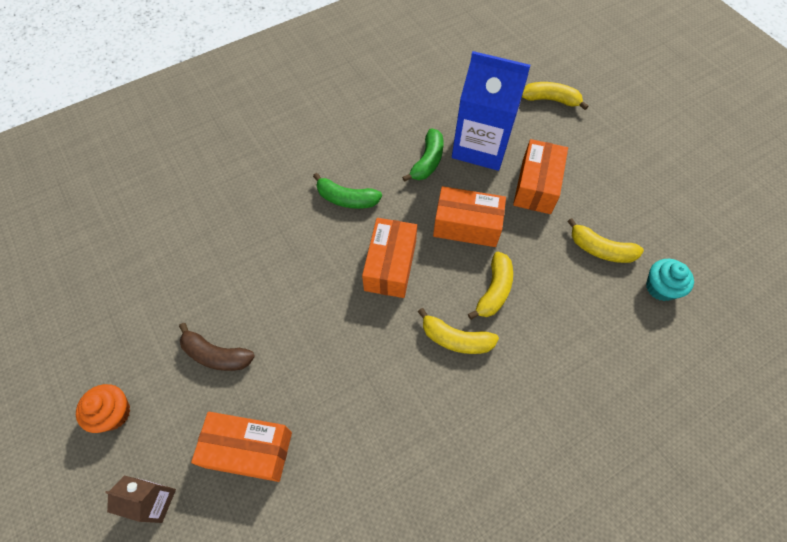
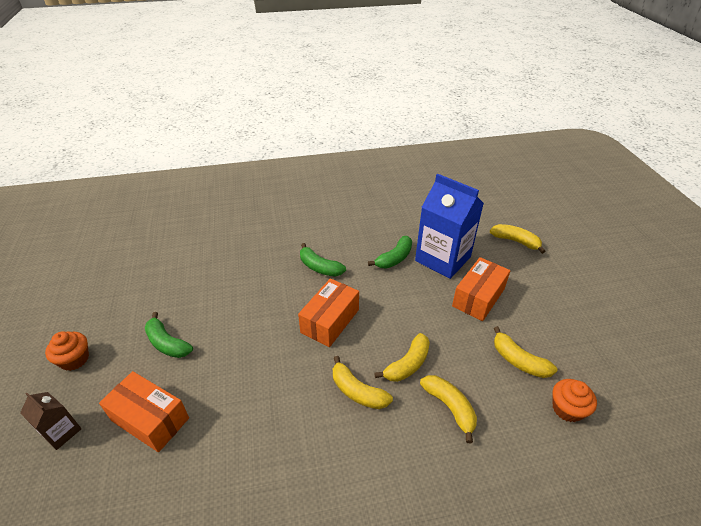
camera: 20 degrees right, 20 degrees down
brown banana [179,323,255,371] -> green banana [145,312,193,358]
orange box [433,186,506,247] -> none
turquoise cupcake [646,259,694,301] -> orange cupcake [552,379,597,422]
none -> yellow banana [420,375,477,443]

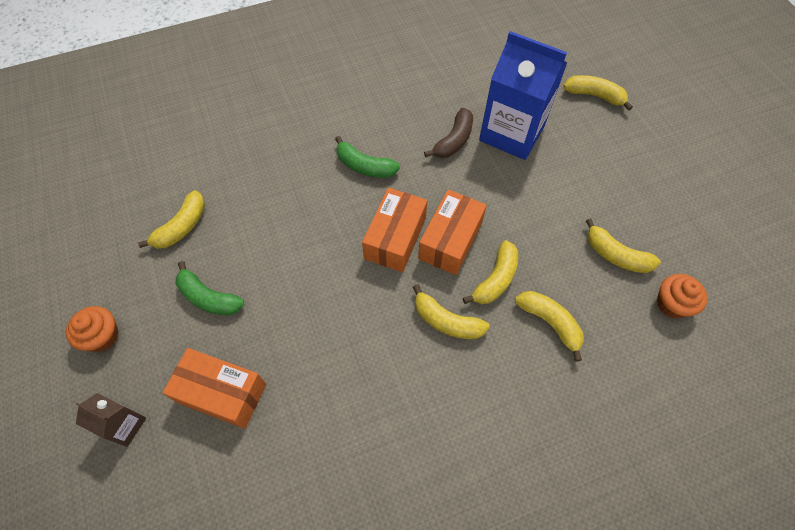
camera: 10 degrees left, 20 degrees up
green banana [368,236,412,269] -> brown banana [424,108,473,158]
orange box [452,257,511,321] -> orange box moved to [418,190,487,275]
none -> yellow banana [138,190,205,249]

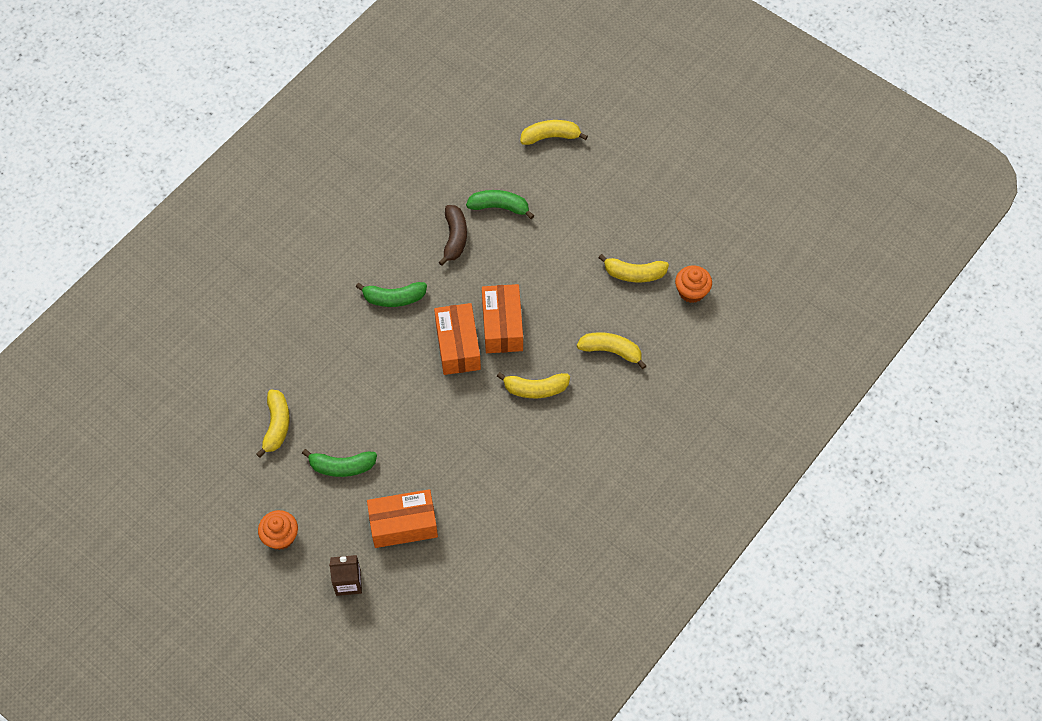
camera: 30 degrees left, 0 degrees up
yellow banana [463,240,518,304] -> none
blue carton [479,31,567,160] -> green banana [466,190,534,219]

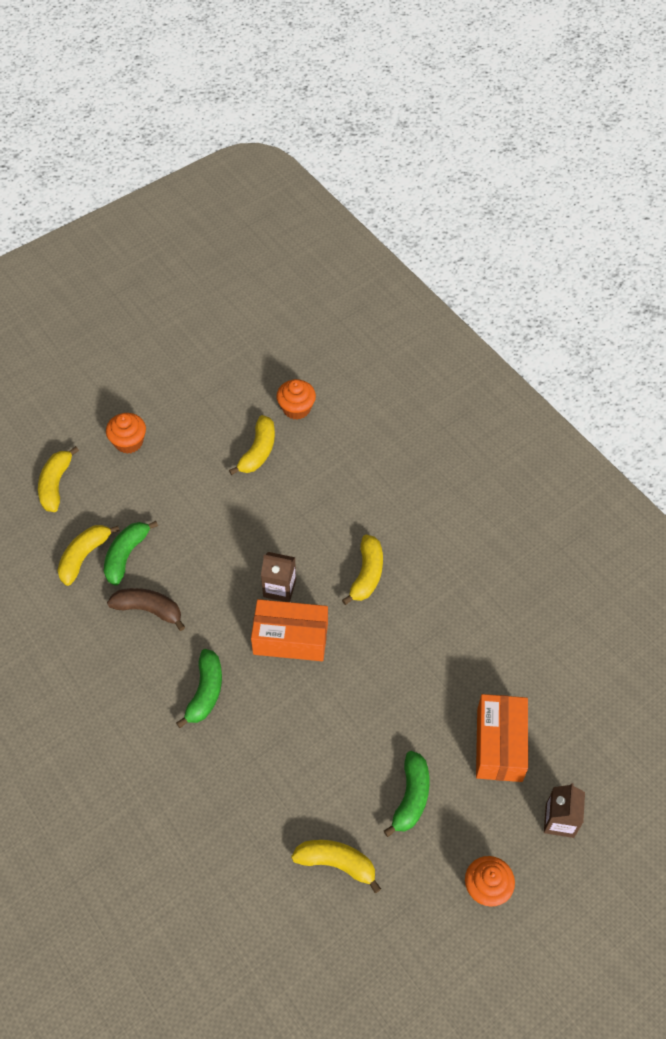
camera: 75 degrees left, 5 degrees down
orange box [482,284,523,353] -> brown carton [261,552,296,602]
yellow banana [577,332,646,369] -> yellow banana moved to [57,525,120,586]
none -> orange cupcake [106,413,146,454]

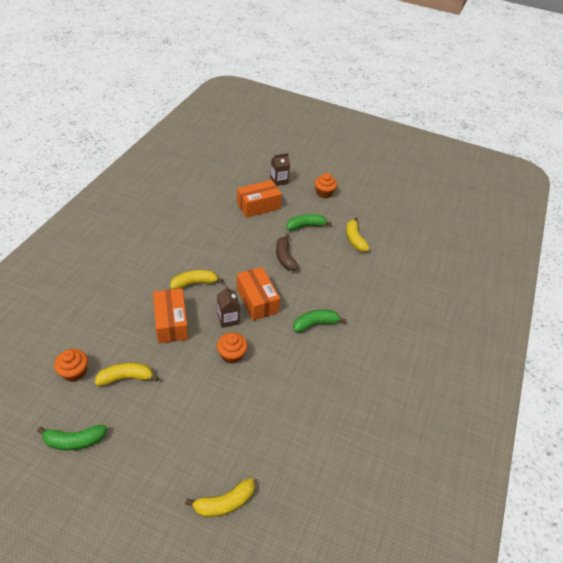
camera: 125 degrees left, 10 degrees down
yellow banana [57,525,120,586] -> none
green banana [104,521,158,586] -> green banana moved to [37,425,107,450]
orange cupcake [106,413,146,454] -> orange cupcake moved to [217,333,248,364]
brown banana [107,588,185,631] -> brown banana moved to [276,234,298,271]
none -> orange box [153,288,189,343]

